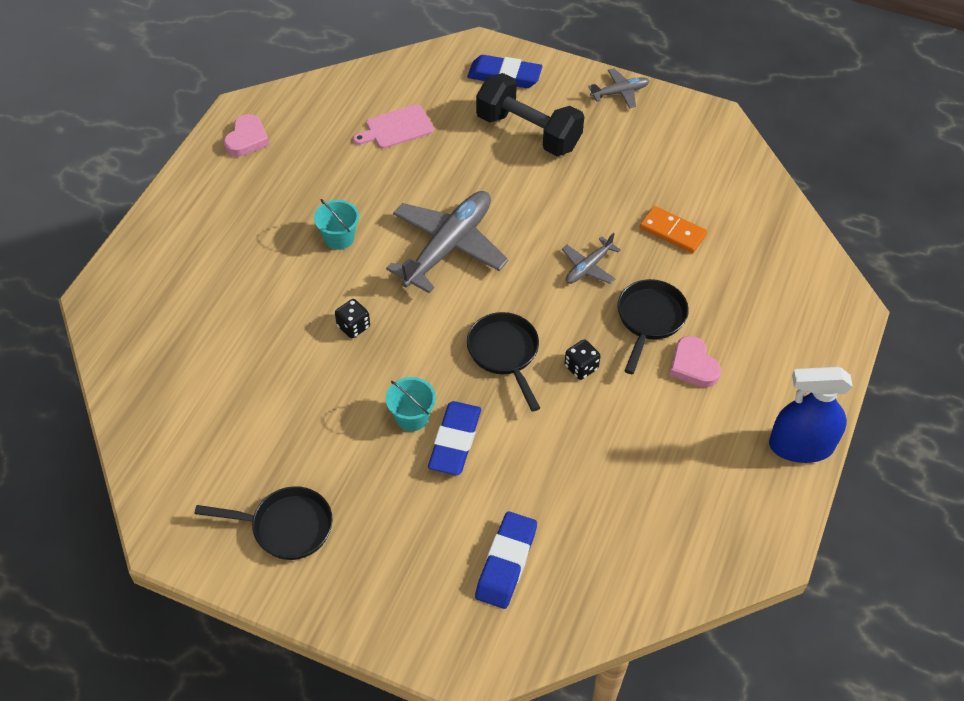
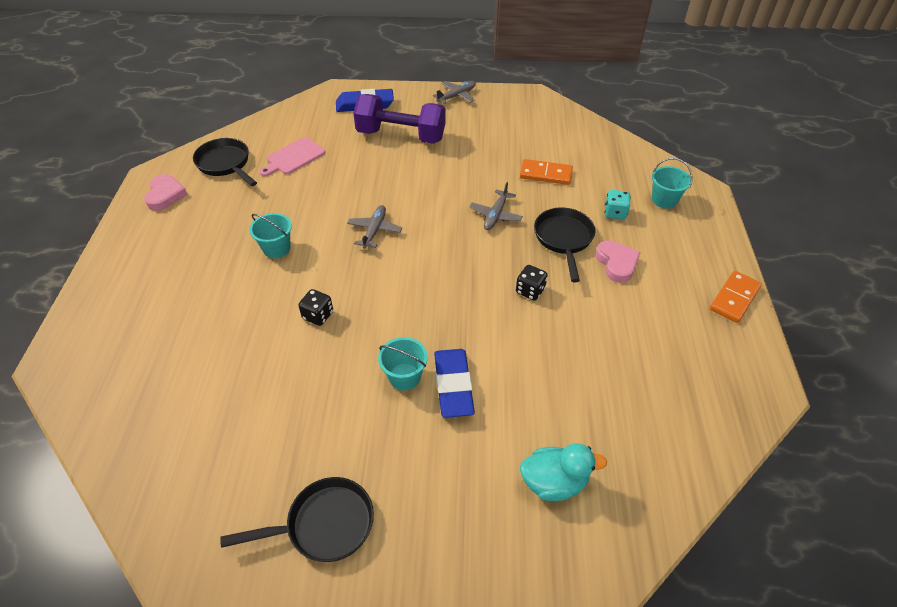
camera: 20 degrees left, 5 degrees down
grey plane [386,191,508,293] -> grey plane [347,205,402,249], size x0.49
black pan [467,312,540,412] -> black pan moved to [193,138,257,186]
blue eraser [475,511,537,609] -> turquoise duck [520,443,607,501]
black dumbbell [476,73,584,156] -> purple dumbbell [353,94,445,144]
pink heart [669,336,721,388] -> pink heart turned 150 degrees counterclockwise [595,240,641,283]
blue spray bottle [769,367,853,463] -> orange domino [710,271,762,323]
none -> turquoise dice [605,190,631,220]
none -> turquoise bucket [652,158,692,209]

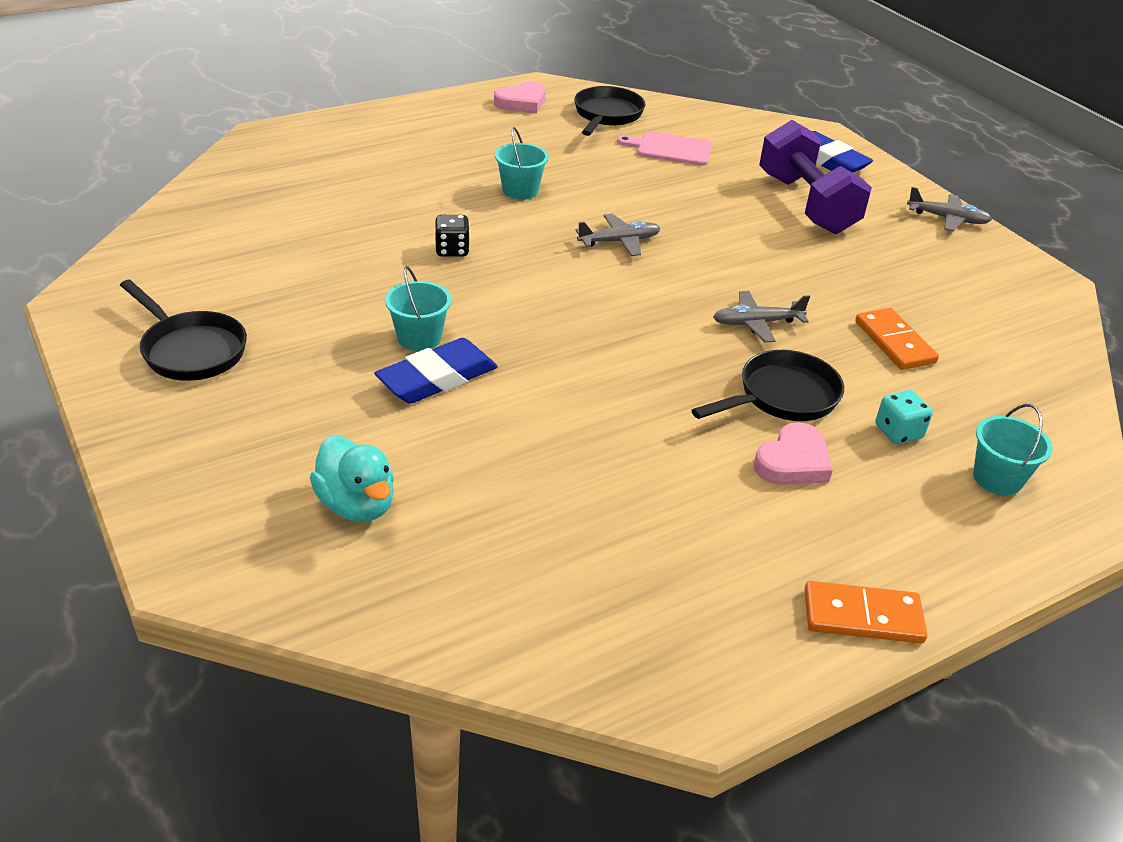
camera: 55 degrees right, 10 degrees down
black dice [516,265,548,301] -> none

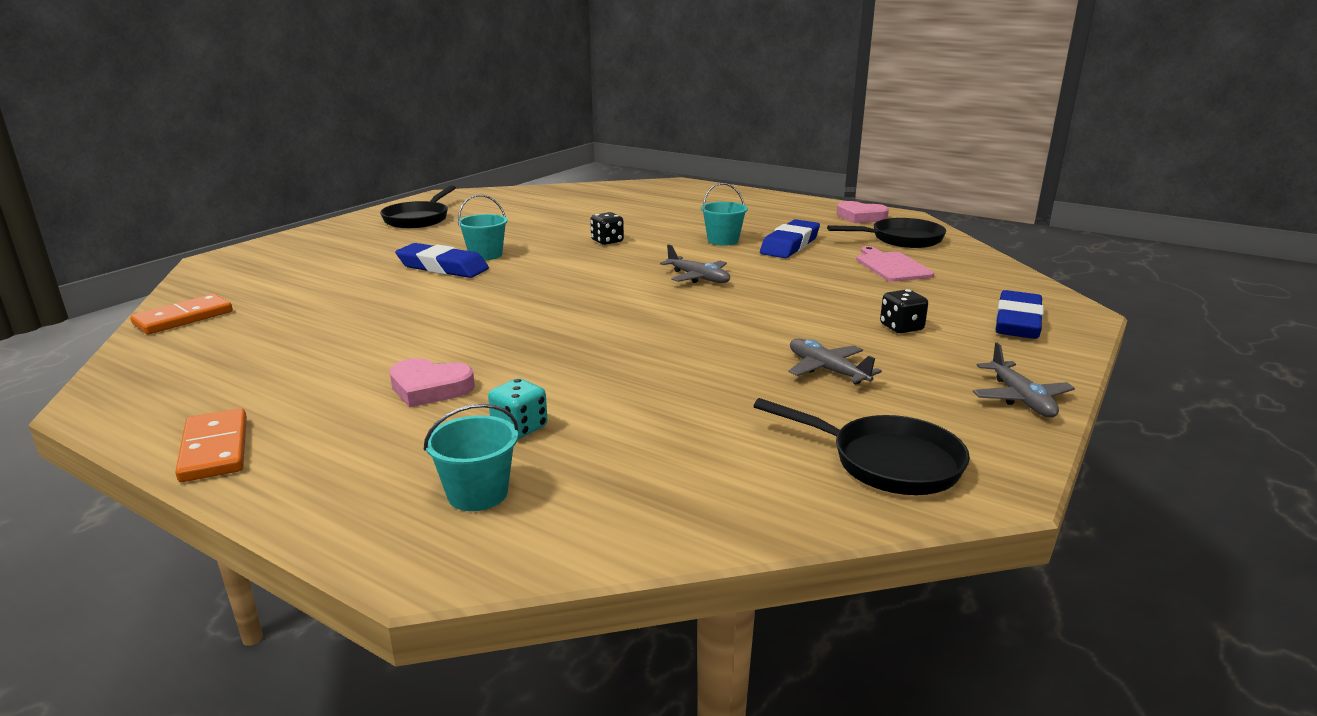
camera: 65 degrees right, 15 degrees down
turquoise duck [310,436,394,522] -> none
black pan [691,350,844,421] -> black pan moved to [754,398,970,495]
grey plane [713,291,810,343] -> grey plane moved to [789,339,882,384]
purple dumbbell [759,120,872,234] -> black dice [880,289,928,333]
orange domino [855,308,939,370] -> orange domino moved to [130,294,233,334]
none -> blue eraser [760,219,820,258]

